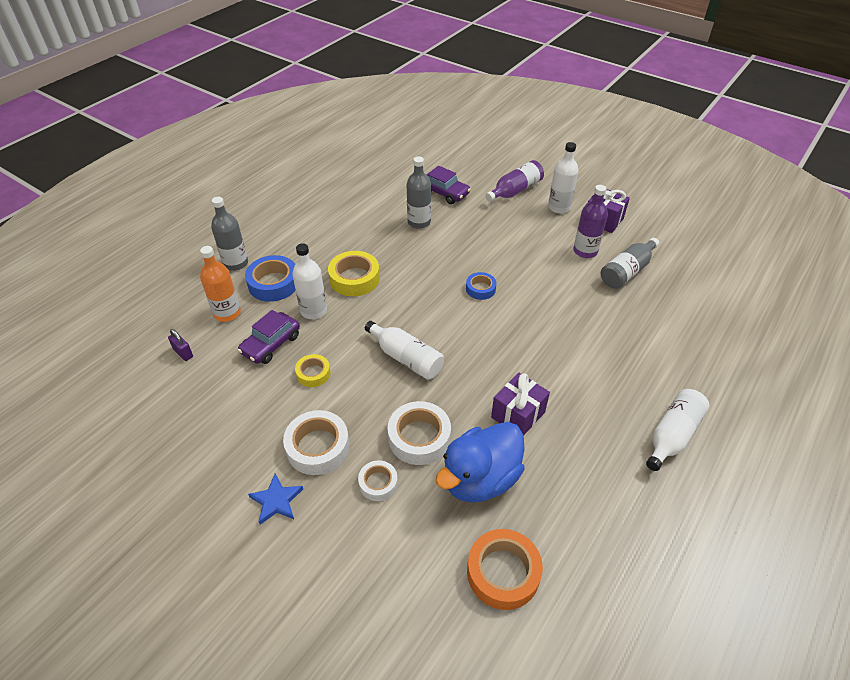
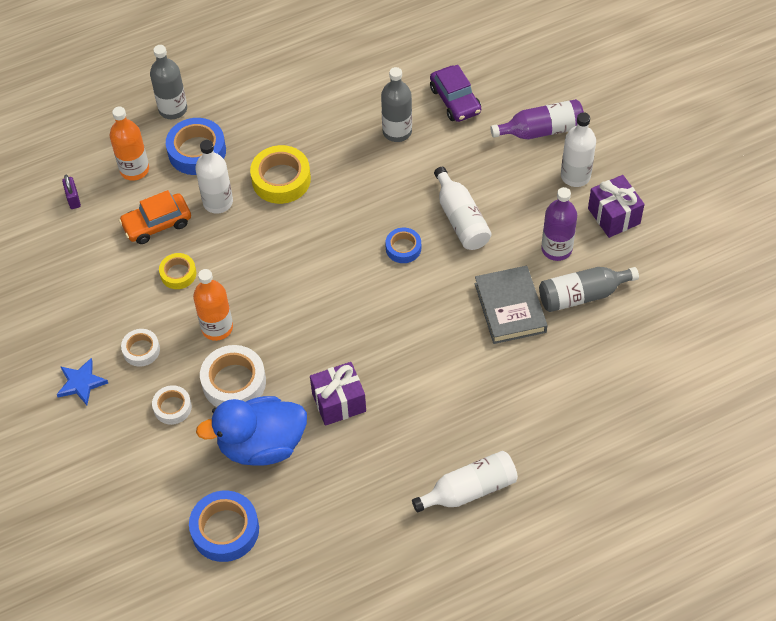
camera: 30 degrees right, 10 degrees up
purple car [238,310,300,364] -> orange car [119,190,191,244]
white tape [283,410,350,475] -> white tape [121,329,160,367], size x0.59
white bottle [365,321,444,380] -> white bottle moved to [434,167,492,250]
orange tape [467,529,543,610] -> blue tape [189,491,259,562]
none -> orange bottle [193,269,233,341]
none -> grey book [475,266,547,344]

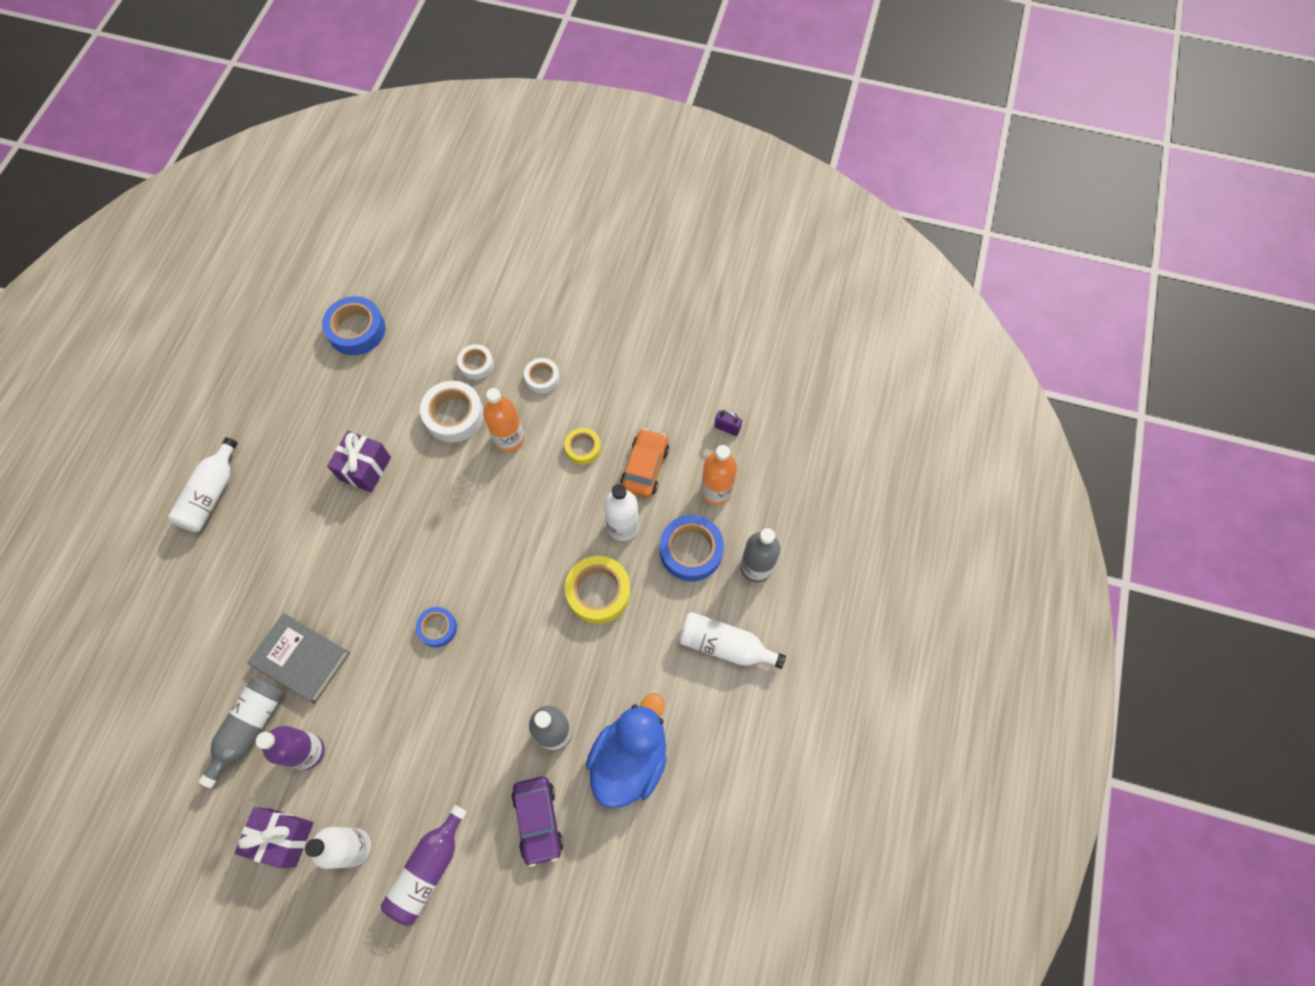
camera: 130 degrees right, 10 degrees up
blue star [57,358,108,405] -> none
blue duck [196,396,307,466] -> blue duck moved to [586,693,667,809]
purple car [430,65,481,122] -> purple car turned 120 degrees counterclockwise [511,777,564,867]
white bottle [434,167,492,250] -> white bottle moved to [679,612,786,669]

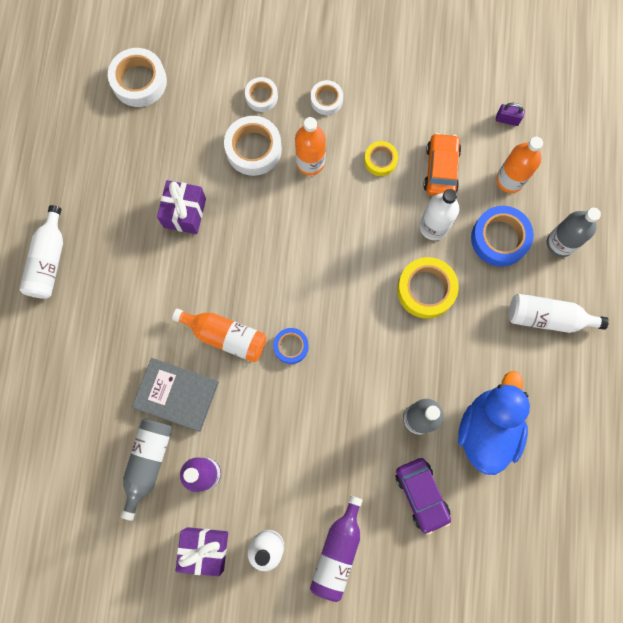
camera: 10 degrees left, 10 degrees up
blue tape [322,296,386,355] -> white tape [108,48,167,107]
none -> orange bottle [172,309,267,362]

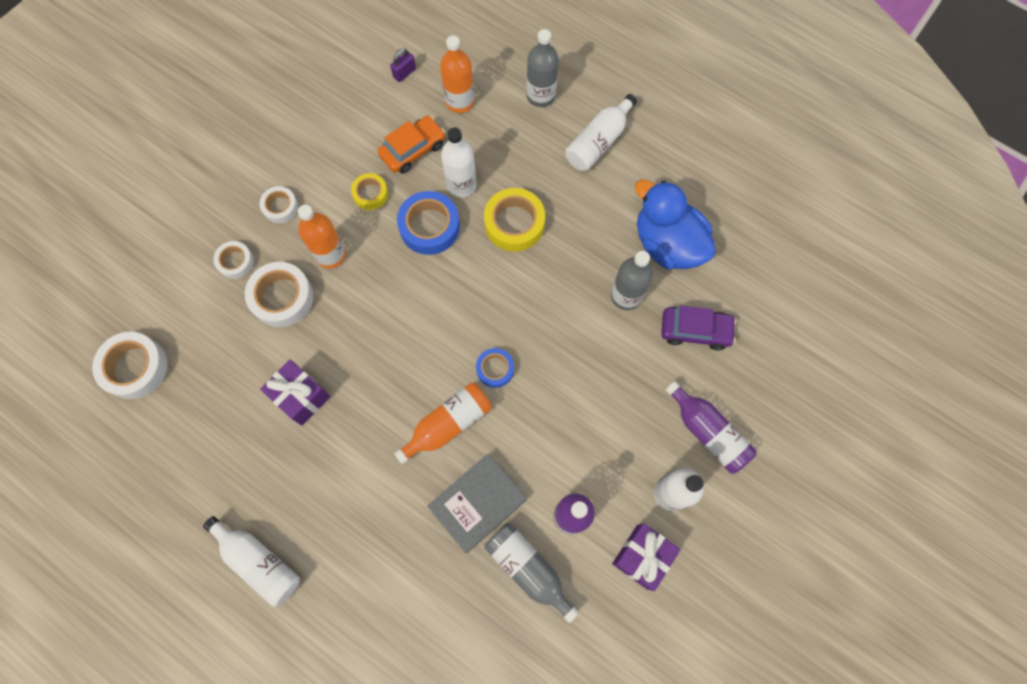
camera: 60 degrees left, 5 degrees down
orange car [423,133,461,196] -> orange car turned 105 degrees clockwise [378,116,445,174]
blue tape [471,206,534,267] -> blue tape moved to [397,191,460,255]

